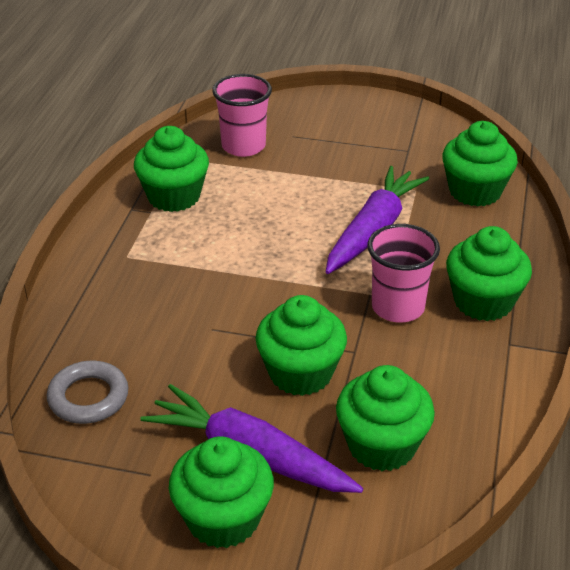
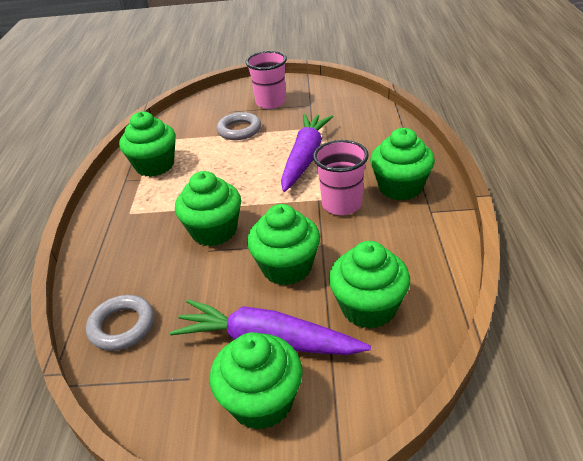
camera: 10 degrees left, 0 degrees up
pink cup [212,74,272,157] -> pink cup moved to [246,51,287,109]
green cupcake [442,121,518,207] -> green cupcake moved to [175,171,241,246]
none -> grey ring [216,112,261,140]

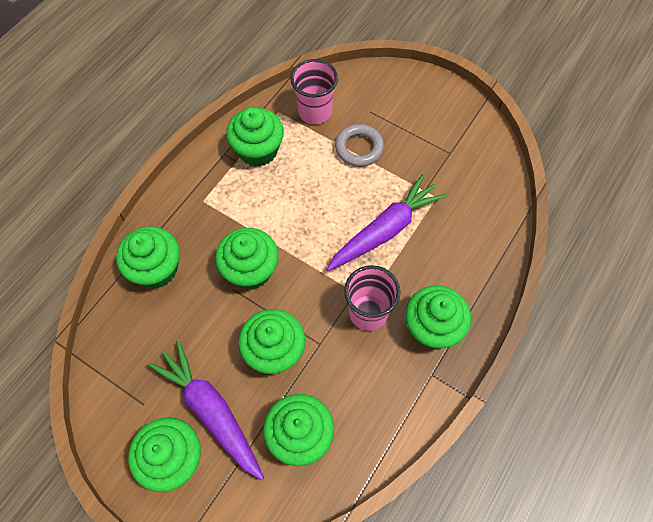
camera: 30 degrees right, 25 degrees up
grey ring [86,295,154,351] -> none
pink cup [246,51,287,109] -> pink cup moved to [290,59,338,124]
none -> green cupcake [116,226,180,289]

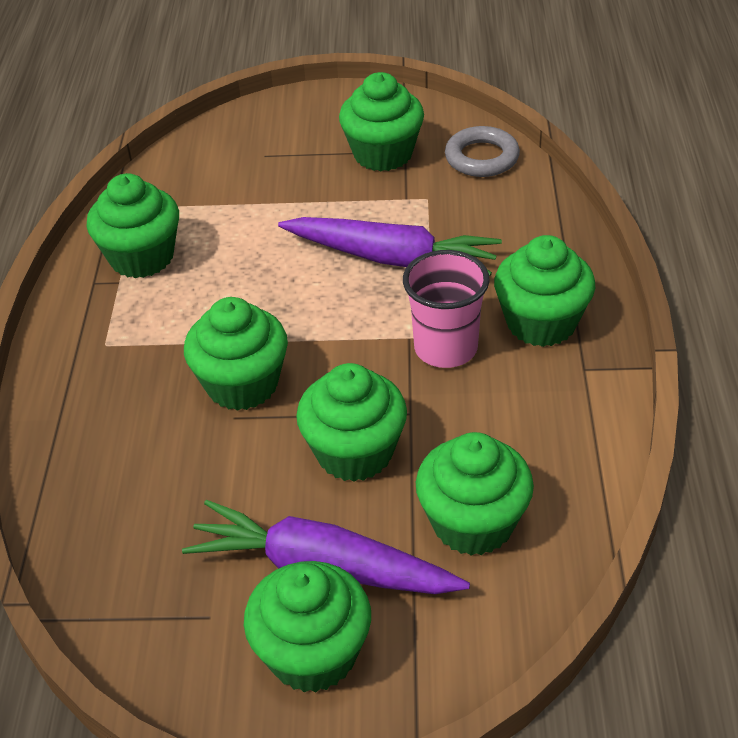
camera: 30 degrees left, 20 degrees down
green cupcake [116,226,180,289] -> green cupcake moved to [339,72,424,171]
pink cup [290,59,338,124] -> none
purple carrot [327,174,447,271] -> purple carrot turned 90 degrees clockwise [278,217,502,276]
grey ring [335,124,384,167] -> grey ring moved to [445,126,520,177]

